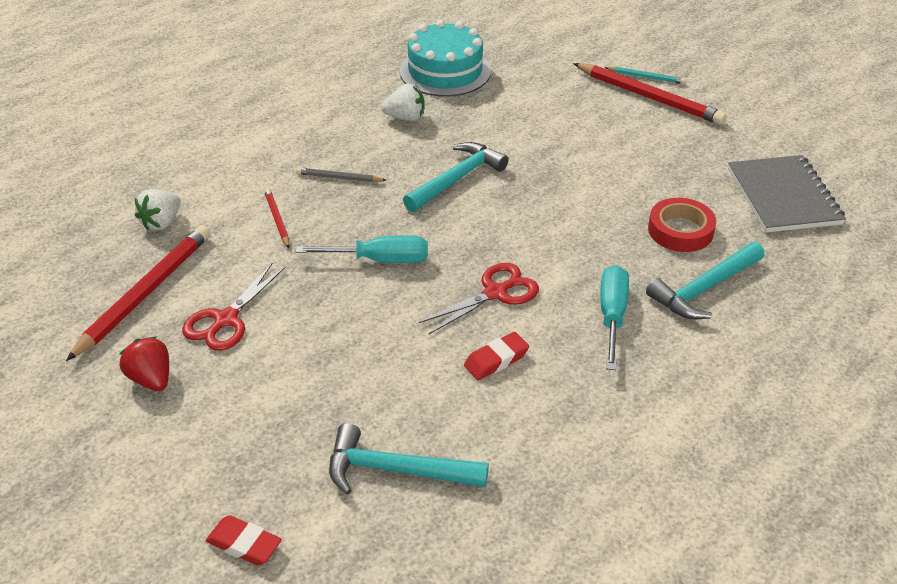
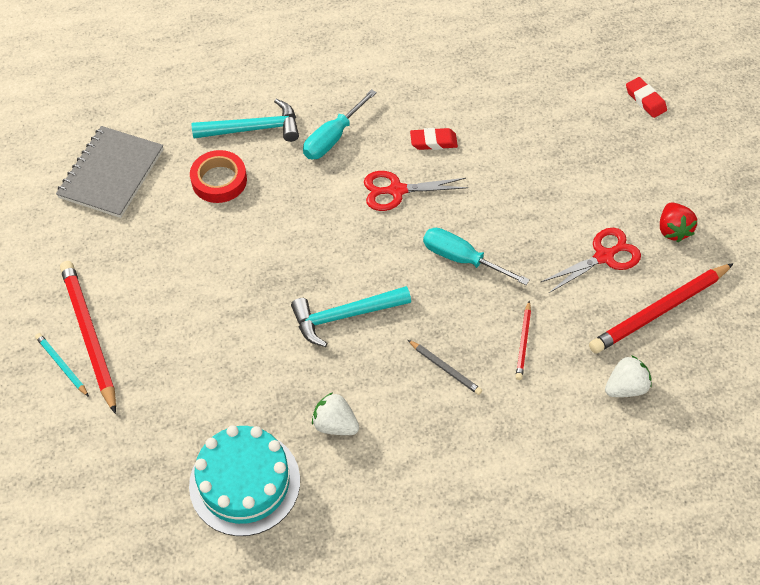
camera: 150 degrees left, 15 degrees up
turquoise hammer [329,423,489,495] -> none

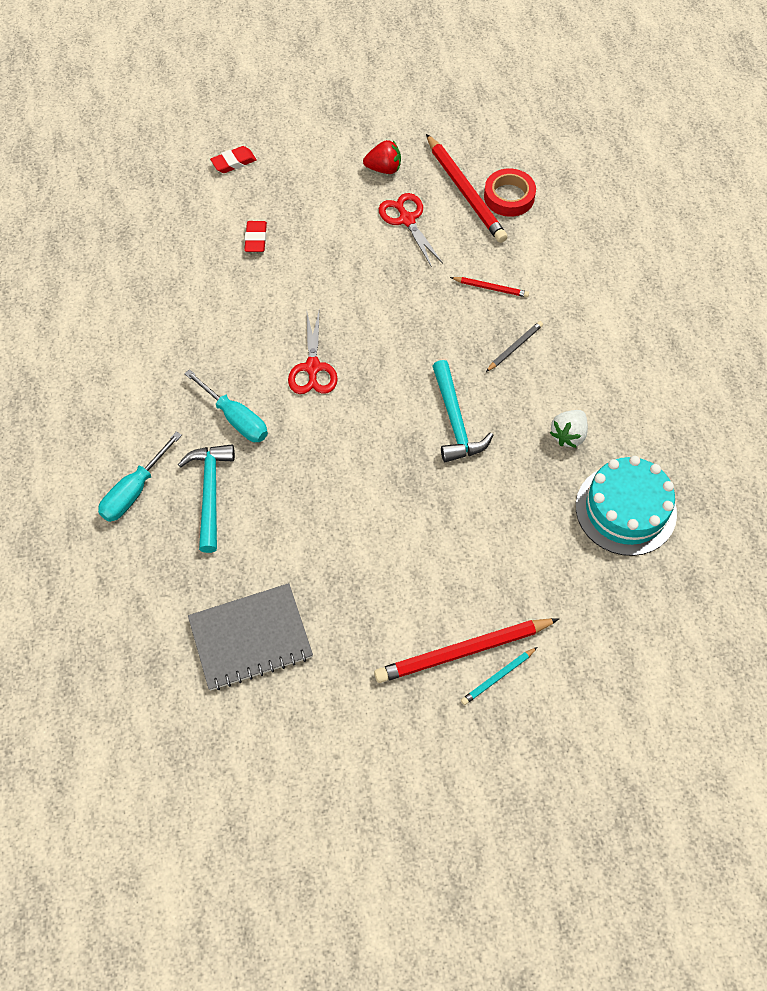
camera: 85 degrees left, 5 degrees up
grey notebook [56,126,163,218] -> grey notebook turned 45 degrees counterclockwise [188,583,313,691]
red tape [190,150,247,203] -> red tape moved to [484,168,536,217]
red eraser [410,128,458,150] -> red eraser moved to [244,221,267,252]
turquoise screwdriver [423,228,530,285] -> turquoise screwdriver moved to [98,431,182,522]
white strawberry [605,355,652,397] -> none

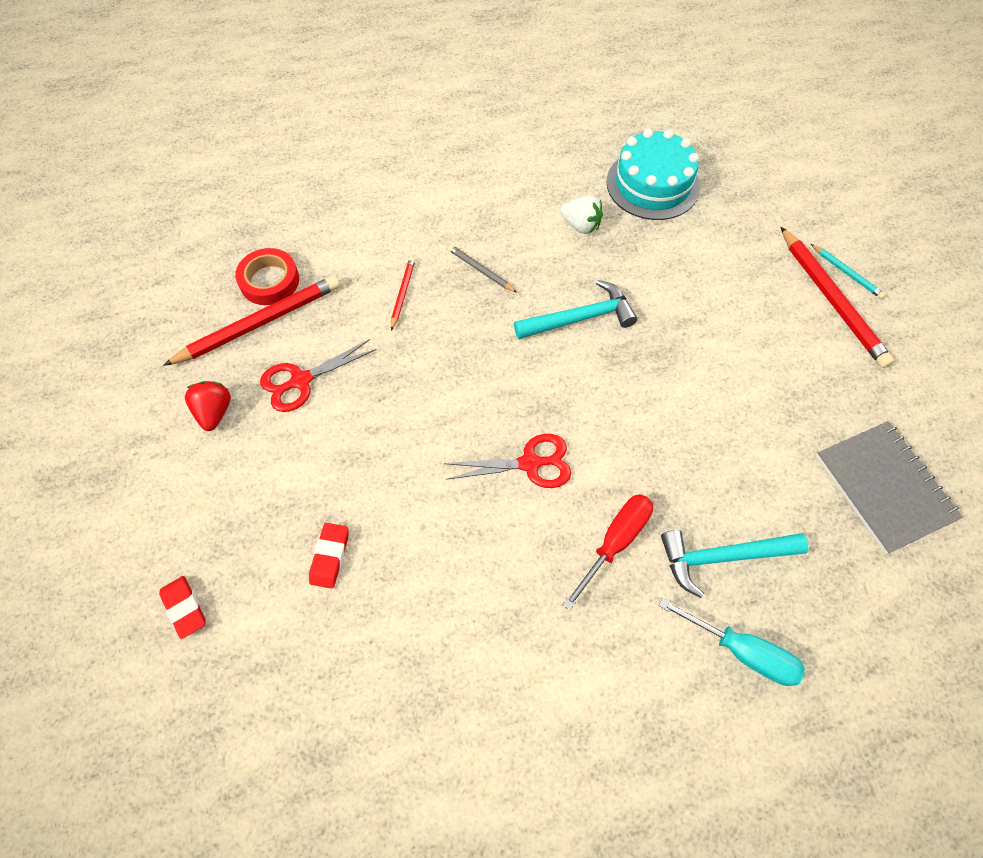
camera: 95 degrees left, 0 degrees up
turquoise screwdriver [184,369,268,442] -> red screwdriver [562,494,653,610]
red eraser [244,221,267,252] -> red eraser turned 75 degrees counterclockwise [309,523,349,589]

